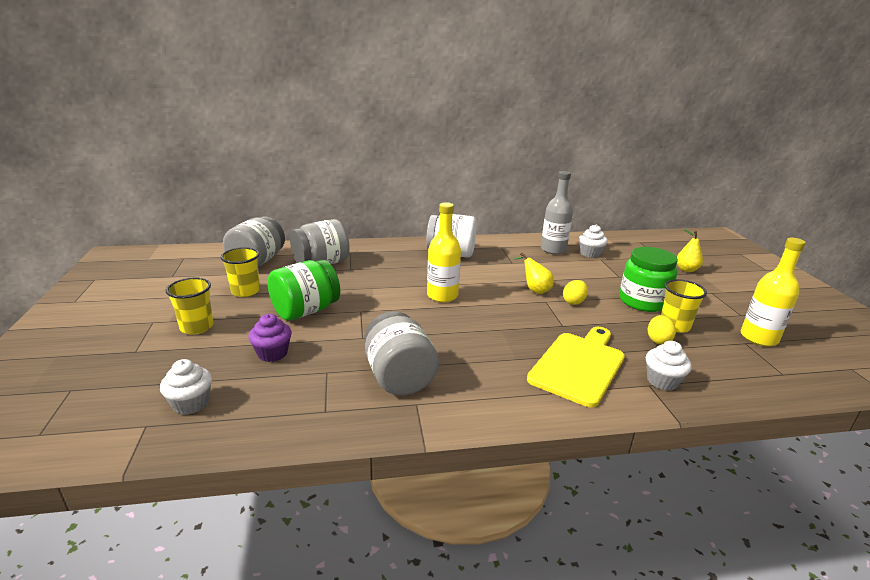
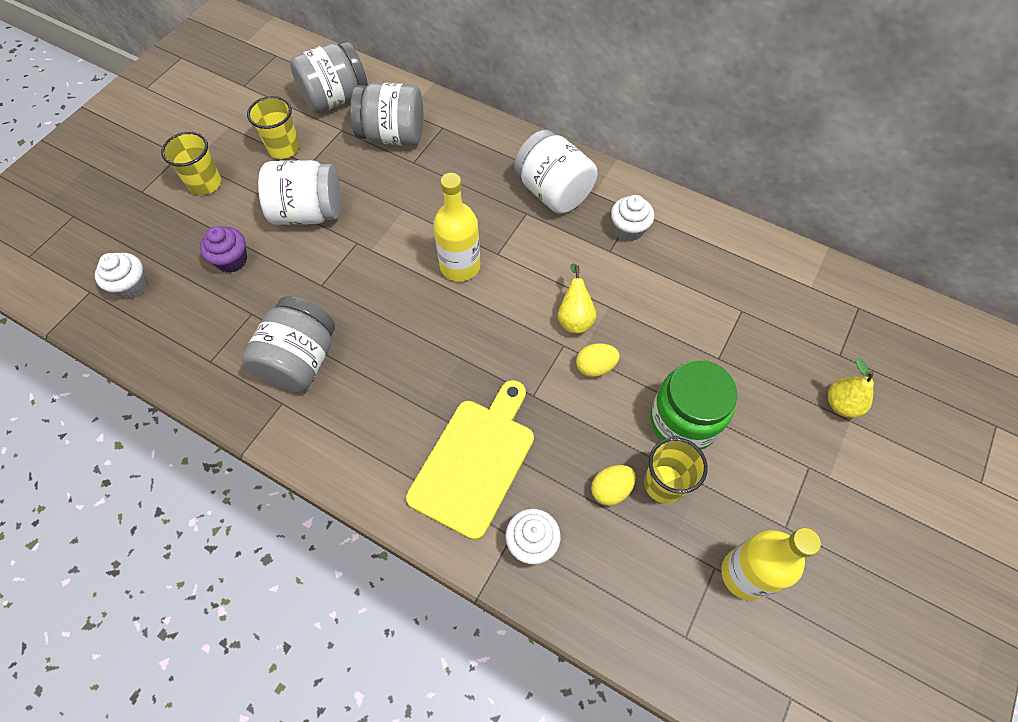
camera: 40 degrees right, 35 degrees up
green jar [267,260,340,321] -> white jar [258,160,341,225]
yellow cutting board [527,327,625,407] -> yellow cutting board turned 45 degrees counterclockwise [406,380,534,540]
grey bottle [541,171,573,254] -> none
white cupcake [579,225,608,258] -> white cupcake moved to [611,195,654,242]

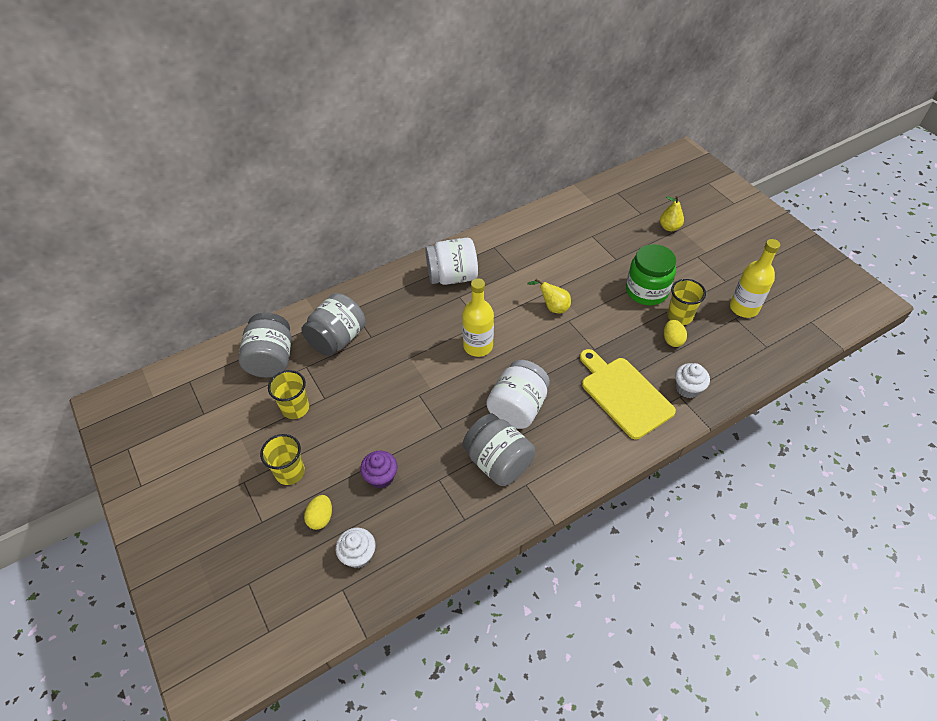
camera: 60 degrees left, 10 degrees down
white jar [258,160,341,225] -> white jar moved to [486,360,550,429]
yellow egg [576,343,620,377] -> yellow egg moved to [304,495,332,530]
white cupcake [611,195,654,242] -> none

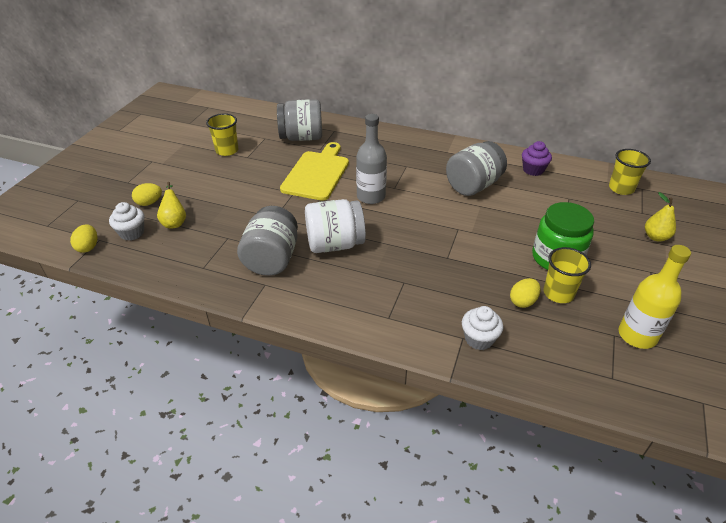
camera: 50 degrees right, 10 degrees down
grey jar [238,312,291,378] -> grey jar moved to [446,141,507,196]
yellow cup [260,434,305,485] -> yellow cup moved to [609,149,651,195]
purple cupcake [360,451,397,488] -> purple cupcake moved to [522,141,552,176]
white jar [425,238,478,285] -> none
yellow bottle [462,278,494,357] -> grey bottle [356,114,387,204]
yellow pear [527,279,571,314] -> yellow pear moved to [157,182,186,228]
yellow cutting board [580,349,676,439] -> yellow cutting board moved to [280,142,349,201]
none -> yellow egg [70,224,97,253]

